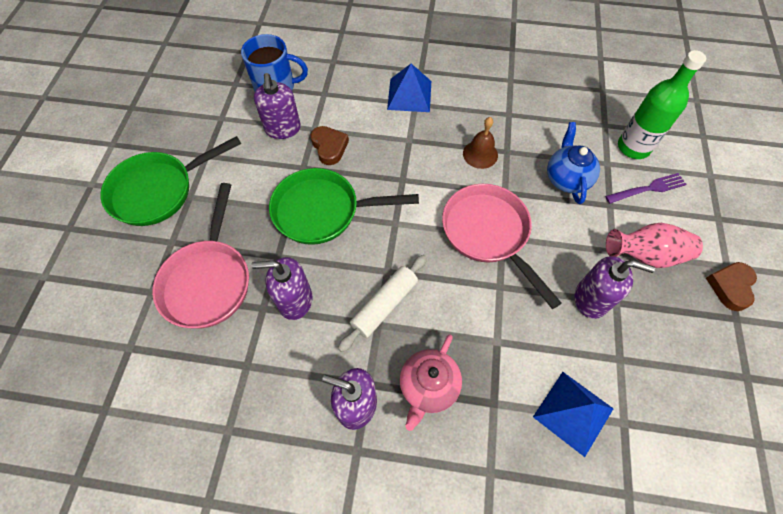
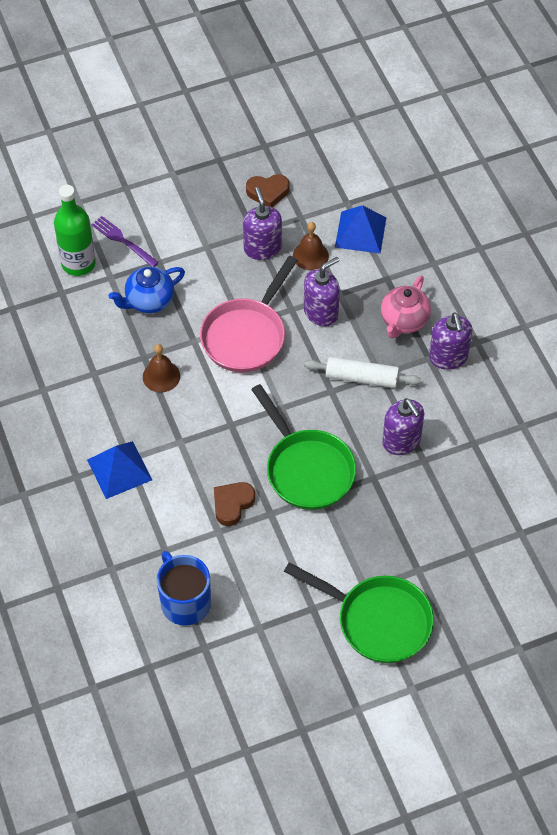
camera: 120 degrees left, 5 degrees down
pink pan [152,183,249,328] -> none
purple soap dispenser [254,73,301,139] -> purple soap dispenser moved to [304,257,340,327]
pink teapot [400,334,462,431] -> pink teapot turned 120 degrees clockwise [381,275,431,339]
pink vase [606,223,703,268] -> none
brown heart [706,262,757,311] -> brown heart moved to [246,174,289,207]
none -> brown bell [293,222,329,270]

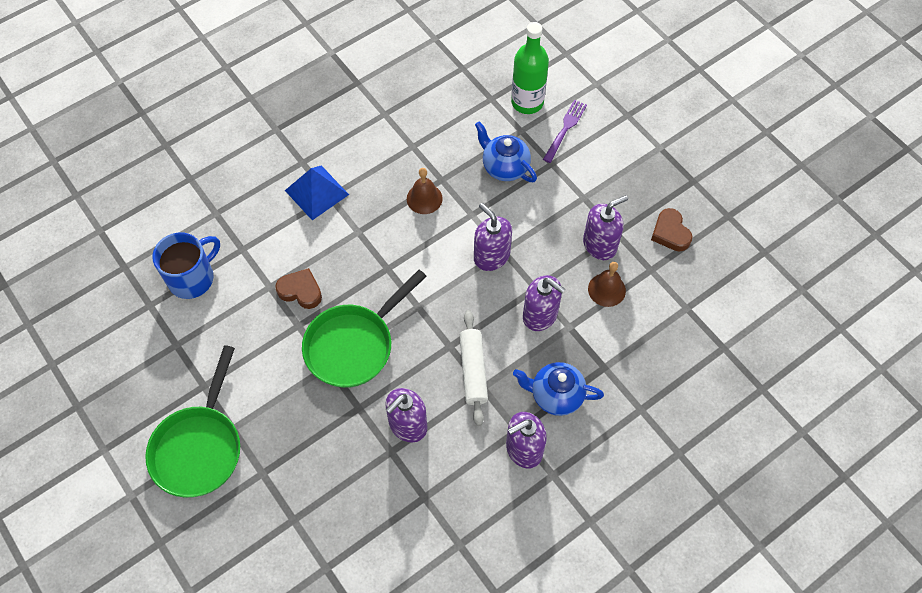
camera: 75 degrees right, 5 degrees up
pink pan [200,256,298,372] -> purple soap dispenser [474,203,512,271]
blue pyramid [335,205,387,254] -> none
pink teapot [381,275,431,339] -> blue teapot [513,362,604,416]

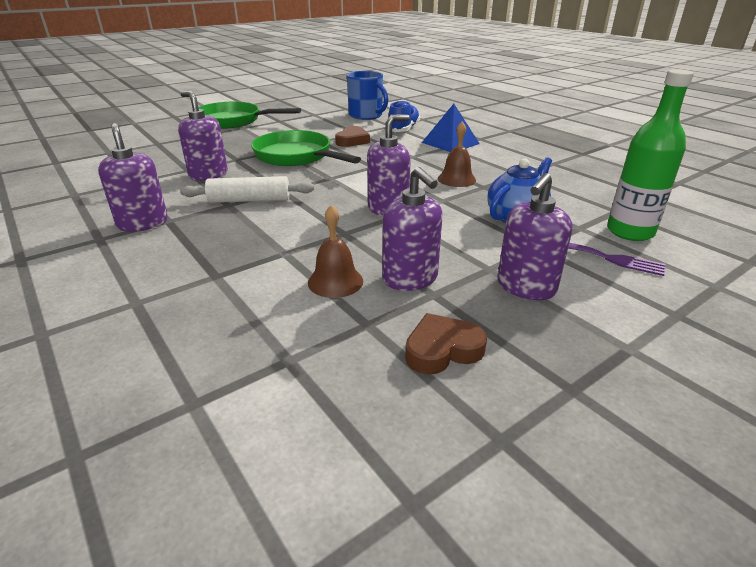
camera: 90 degrees right, 30 degrees down
blue teapot [513,362,604,416] -> none
purple soap dispenser [523,275,565,331] -> purple soap dispenser moved to [497,173,572,300]
none -> blue shoe [389,100,420,132]

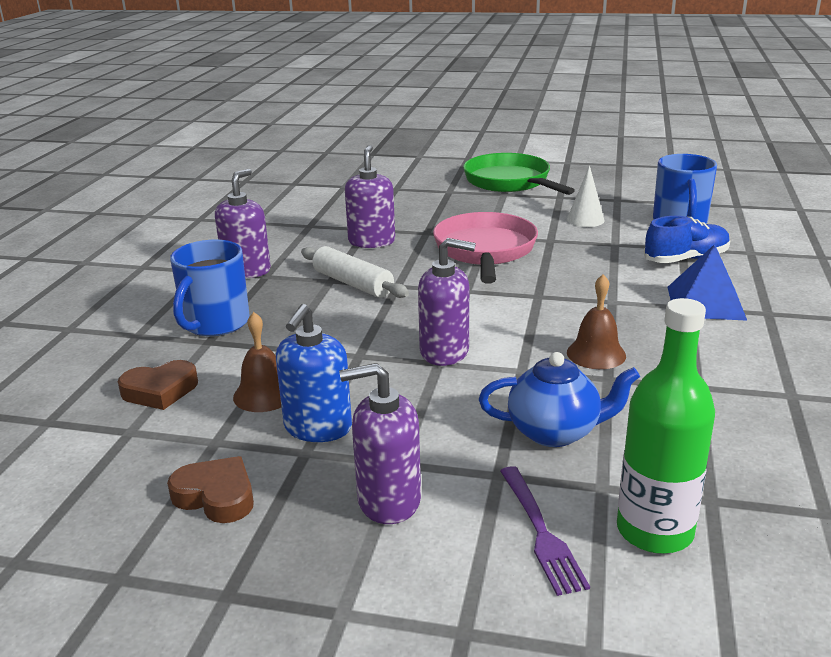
camera: 50 degrees right, 5 degrees down
green pan [251,130,361,166] -> pink pan [433,212,538,283]
brown heart [335,126,370,147] -> brown heart moved to [118,360,198,410]
purple soap dispenser [382,167,443,291] -> blue soap dispenser [276,304,352,442]
none -> blue mug [170,240,250,336]
none -> white cone [567,165,604,227]

